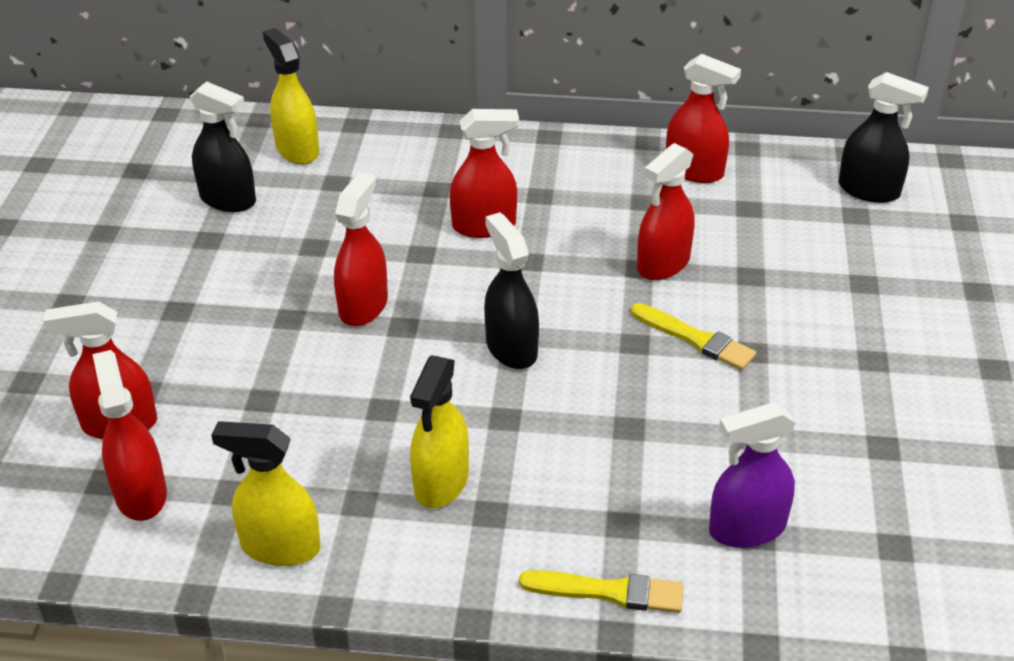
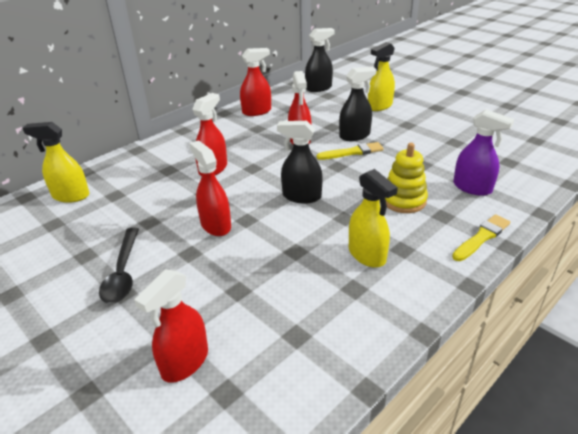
camera: 50 degrees left, 5 degrees down
red spray bottle [92,350,167,521] -> none
black spray bottle [190,81,256,212] -> black spray bottle moved to [339,67,377,141]
yellow spray bottle [211,421,321,566] -> yellow spray bottle moved to [368,42,395,111]
purple spray bottle [709,402,796,548] -> purple spray bottle turned 75 degrees counterclockwise [453,109,514,196]
none -> black spoon [99,228,139,303]
none -> yellow stacking toy [385,143,428,213]

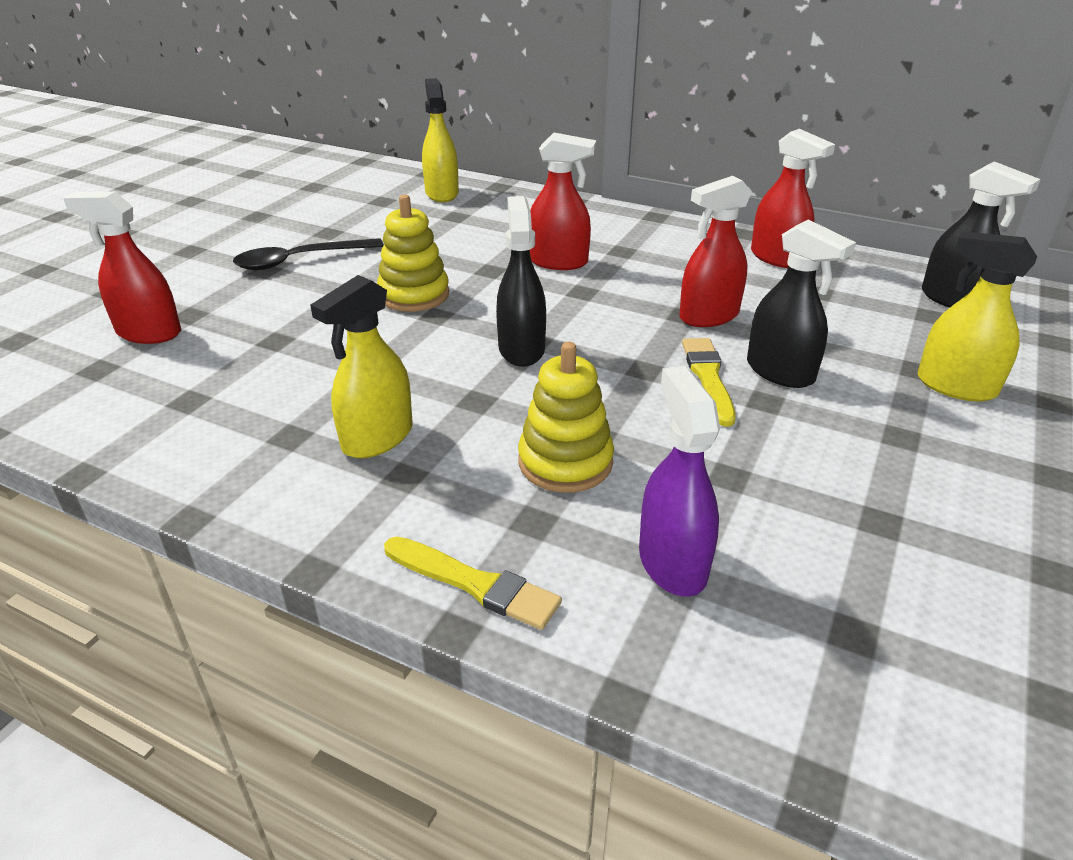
camera: 70 degrees right, 0 degrees up
red spray bottle [189,140,231,236] -> yellow stacking toy [377,195,450,312]
yellow brush [317,142,384,160] -> yellow brush turned 150 degrees counterclockwise [682,338,736,427]
purple spray bottle [453,109,514,196] -> purple spray bottle turned 150 degrees clockwise [639,366,720,597]

